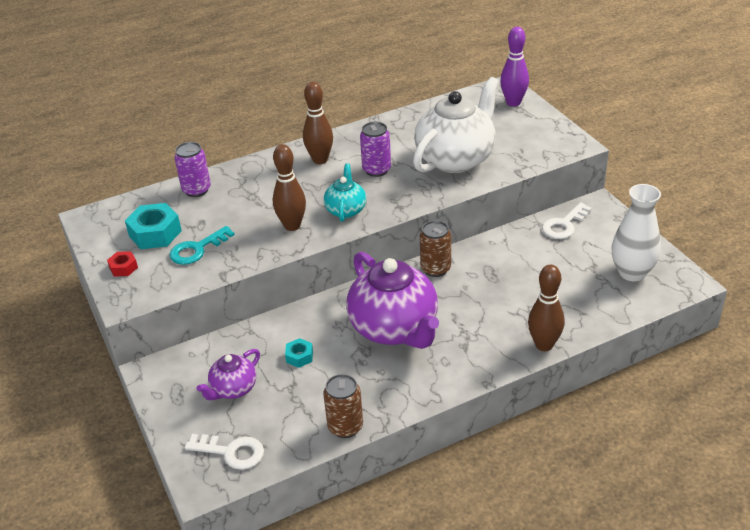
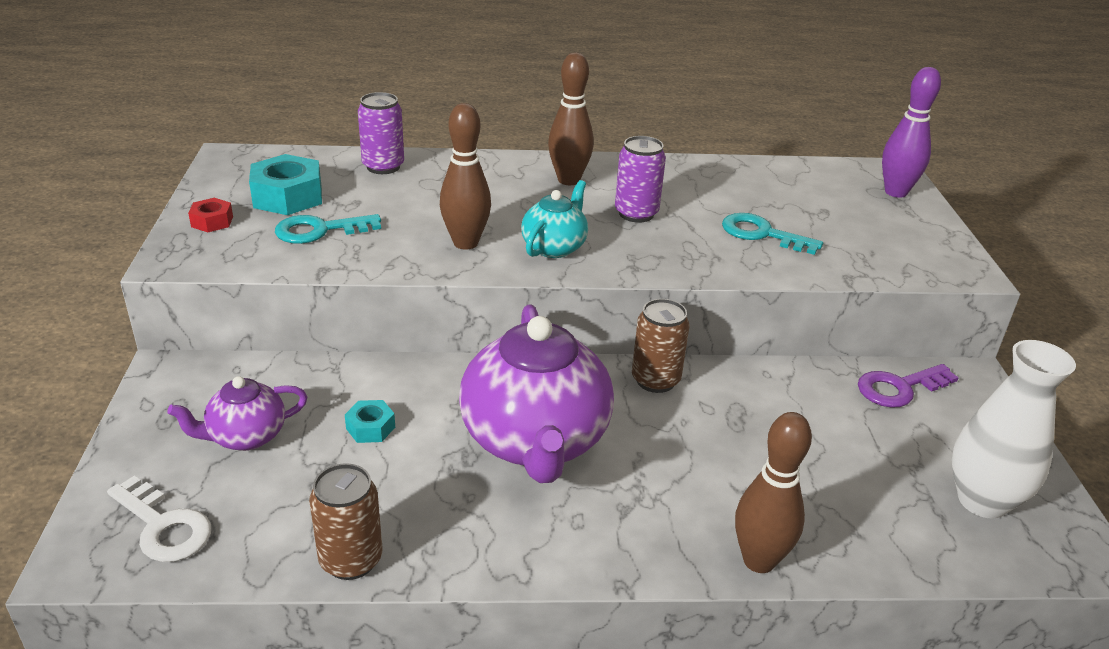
camera: 20 degrees right, 5 degrees down
white teapot [413,77,499,173] -> turquoise key [722,213,823,255]
white key [542,202,592,239] -> purple key [858,364,959,408]

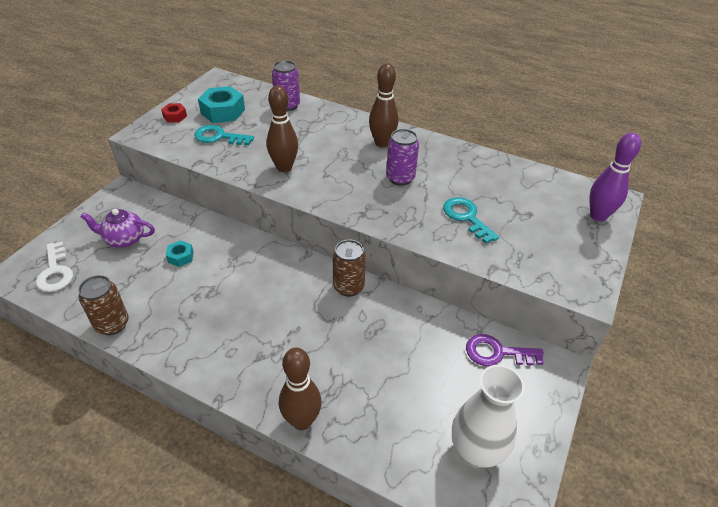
camera: 30 degrees right, 10 degrees up
purple teapot [459,305,614,483] -> none
turquoise teapot [521,180,588,258] -> none

